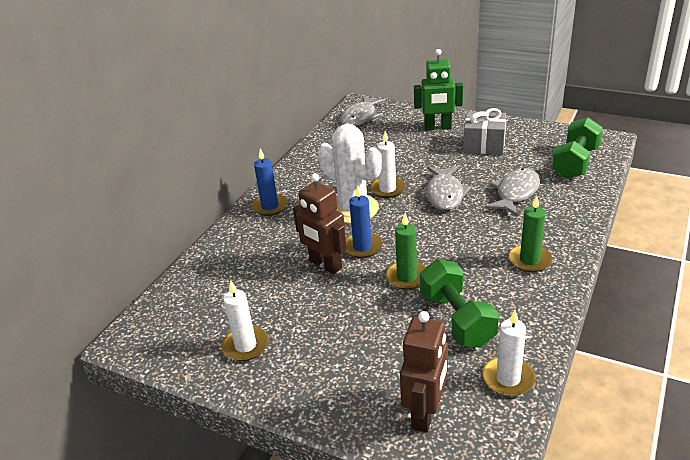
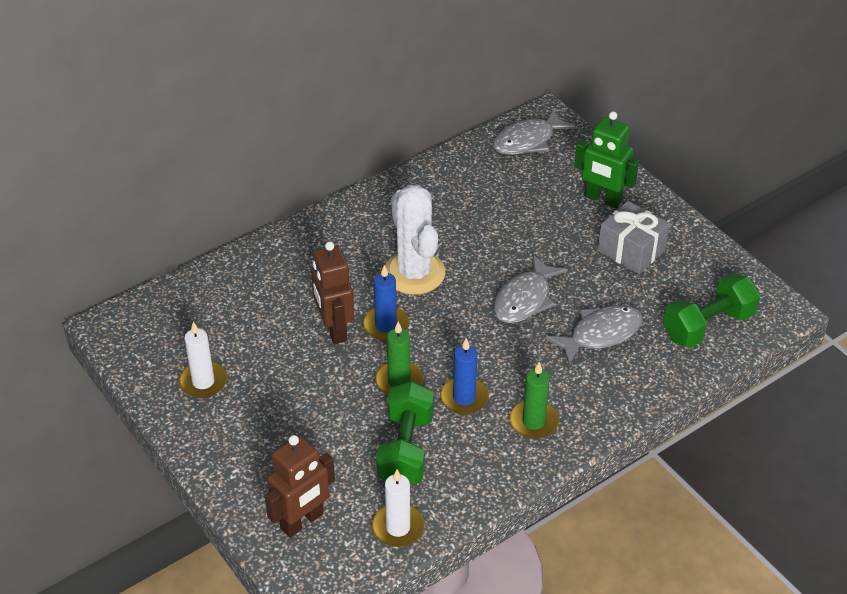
camera: 25 degrees right, 10 degrees up
blue candle [251,148,288,216] -> blue candle moved to [440,338,489,415]
white candle [370,131,406,198] -> none

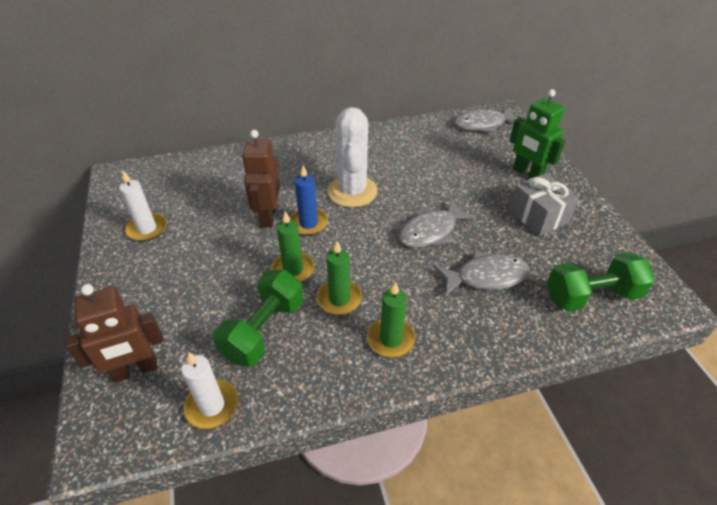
camera: 20 degrees right, 0 degrees up
blue candle [440,338,489,415] -> green candle [317,241,362,315]

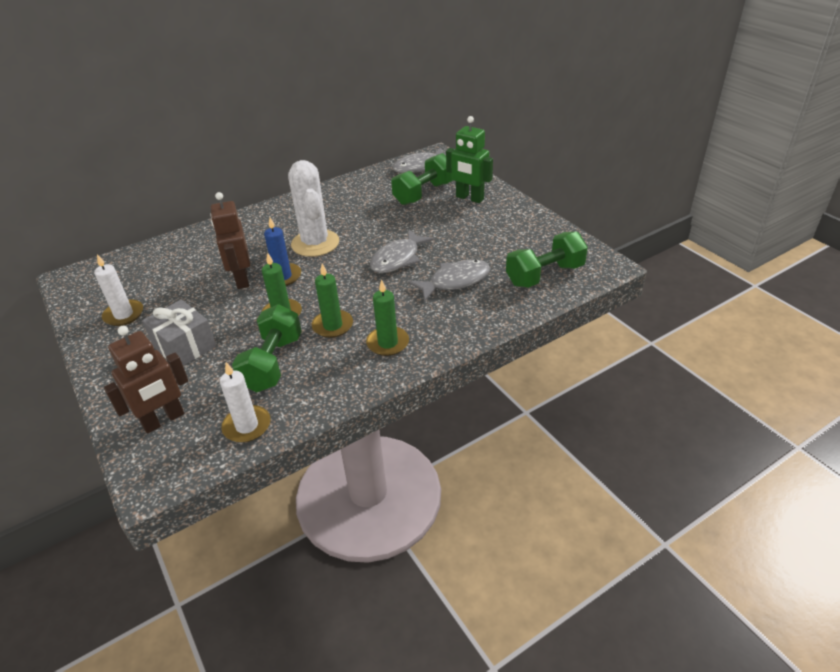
camera: 15 degrees left, 5 degrees down
grey gift [509,173,579,236] -> grey gift moved to [142,300,216,366]
none -> green dumbbell [391,153,453,205]

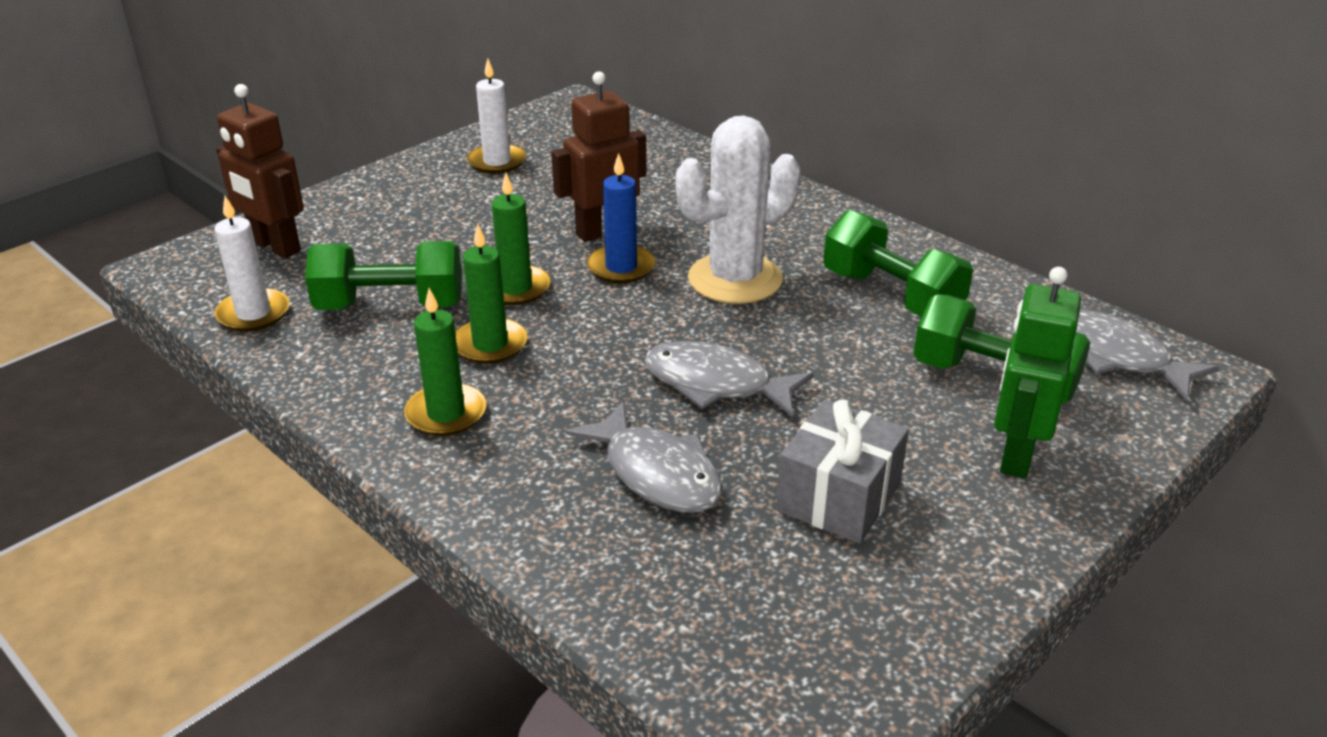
camera: 75 degrees right, 5 degrees down
grey gift [142,300,216,366] -> grey gift moved to [776,399,909,544]
green dumbbell [506,231,588,288] -> green dumbbell moved to [823,210,973,317]

